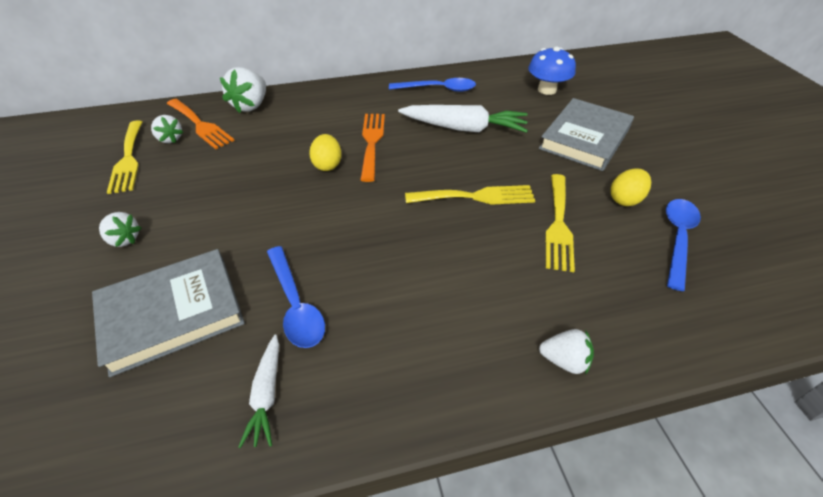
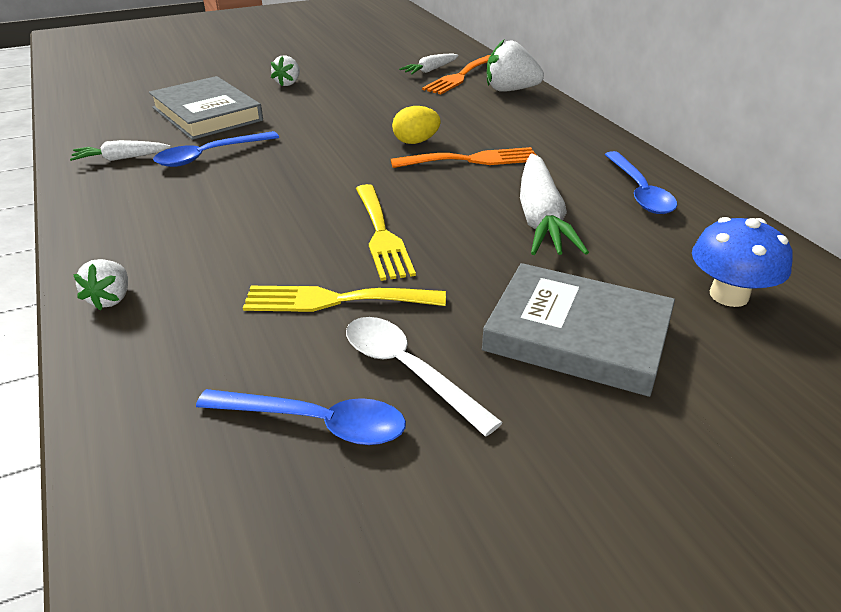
camera: 80 degrees right, 10 degrees down
yellow fork [107,120,142,194] -> none
white strawberry [151,115,183,143] -> white carrot [399,53,459,75]
yellow egg [611,168,651,206] -> white spoon [346,317,503,436]

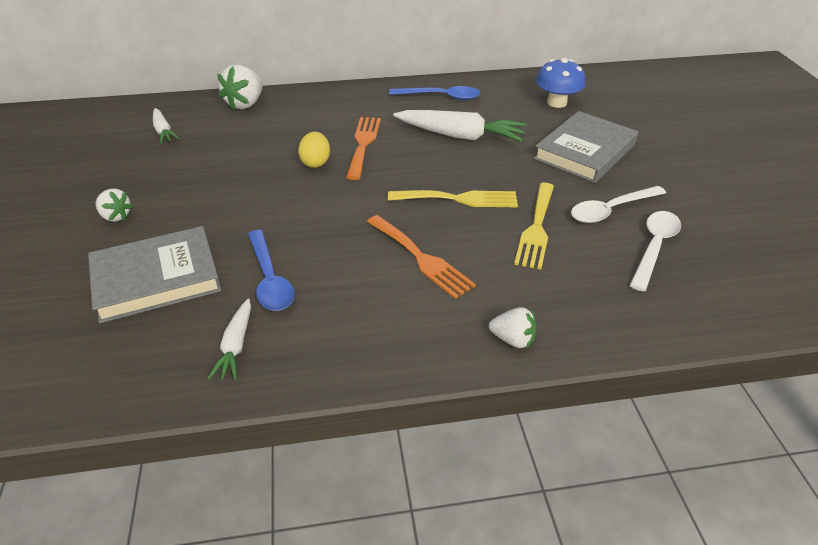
camera: 75 degrees left, 5 degrees up
blue spoon [196,389,406,445] -> white spoon [629,211,681,292]
orange fork [422,55,490,95] -> orange fork moved to [367,215,476,299]

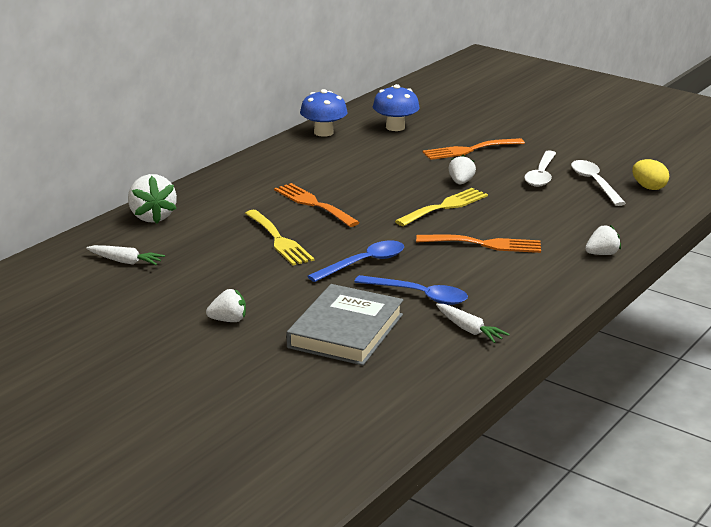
camera: 45 degrees left, 15 degrees down
yellow egg [298,132,330,168] -> yellow egg moved to [632,159,669,190]
blue spoon [389,86,481,100] -> blue spoon moved to [307,241,404,282]
white carrot [393,110,527,142] -> none
yellow fork [514,182,554,270] -> yellow fork moved to [245,210,314,265]
grey book [534,111,638,183] -> orange fork [422,138,525,160]
none -> blue mushroom [300,89,347,137]
none -> white strawberry [448,155,476,184]

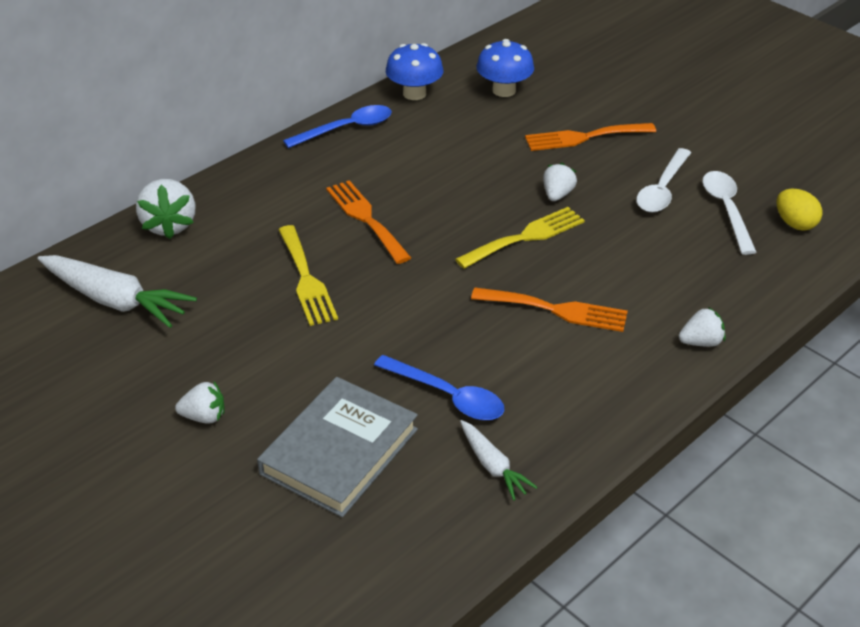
camera: 10 degrees right, 15 degrees up
white carrot [86,245,165,265] -> white carrot [38,255,197,328], size x1.84
blue spoon [307,241,404,282] -> blue spoon moved to [283,105,392,148]

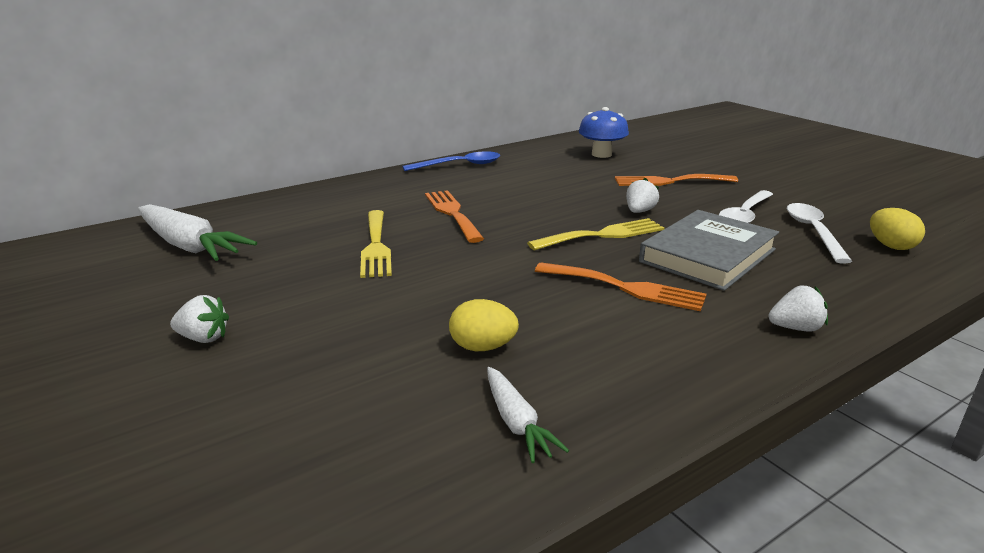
camera: 10 degrees right, 15 degrees down
white strawberry [136,179,195,239] -> none
grey book [257,377,418,517] -> grey book moved to [639,210,779,291]
blue spoon [374,355,504,420] -> yellow egg [449,299,519,351]
blue mushroom [386,43,443,100] -> none

